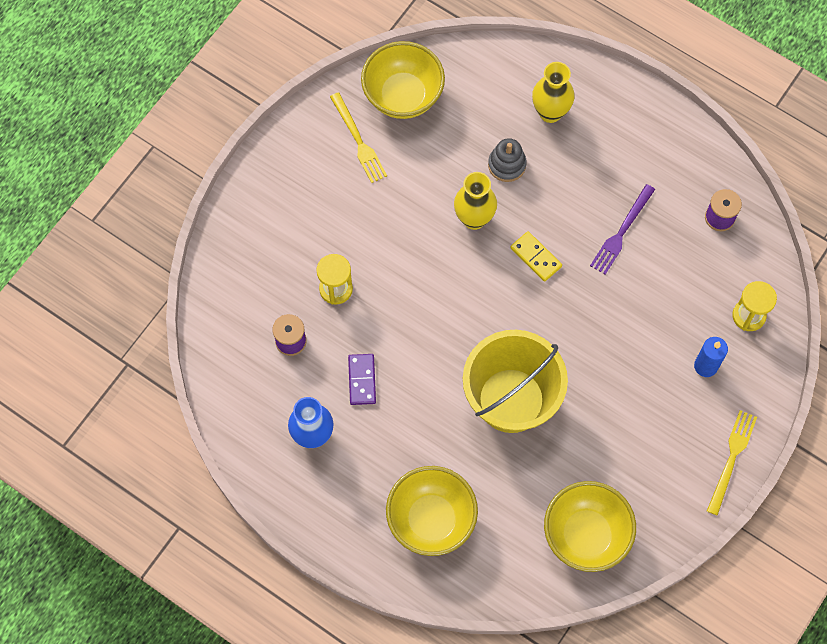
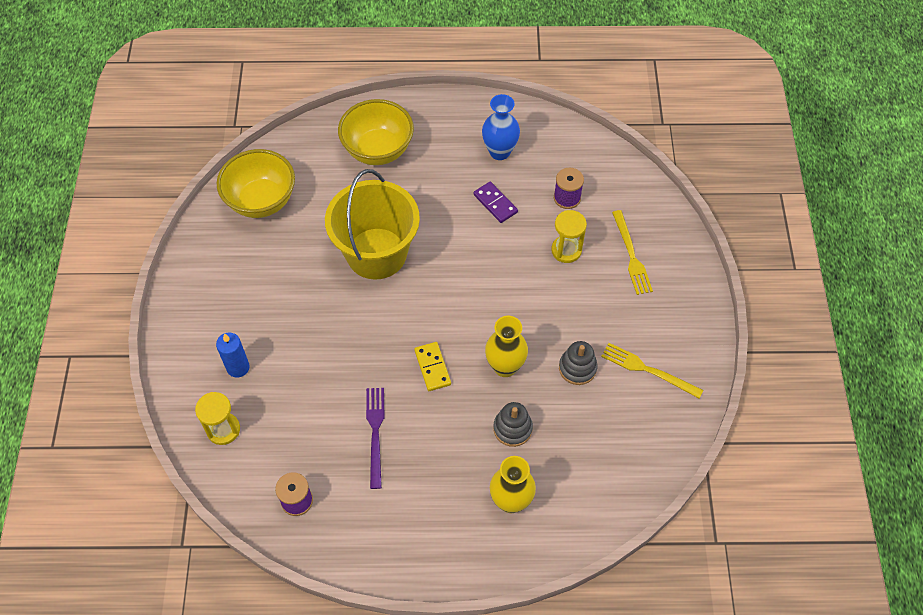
camera: 145 degrees right, 10 degrees down
yellow bowl [361,41,445,119] -> none
yellow domino [510,231,562,282] -> yellow domino turned 60 degrees clockwise [414,342,451,391]
yellow fork [707,410,757,516] -> yellow fork moved to [612,210,653,295]
none -> grey stacking toy [559,341,598,385]

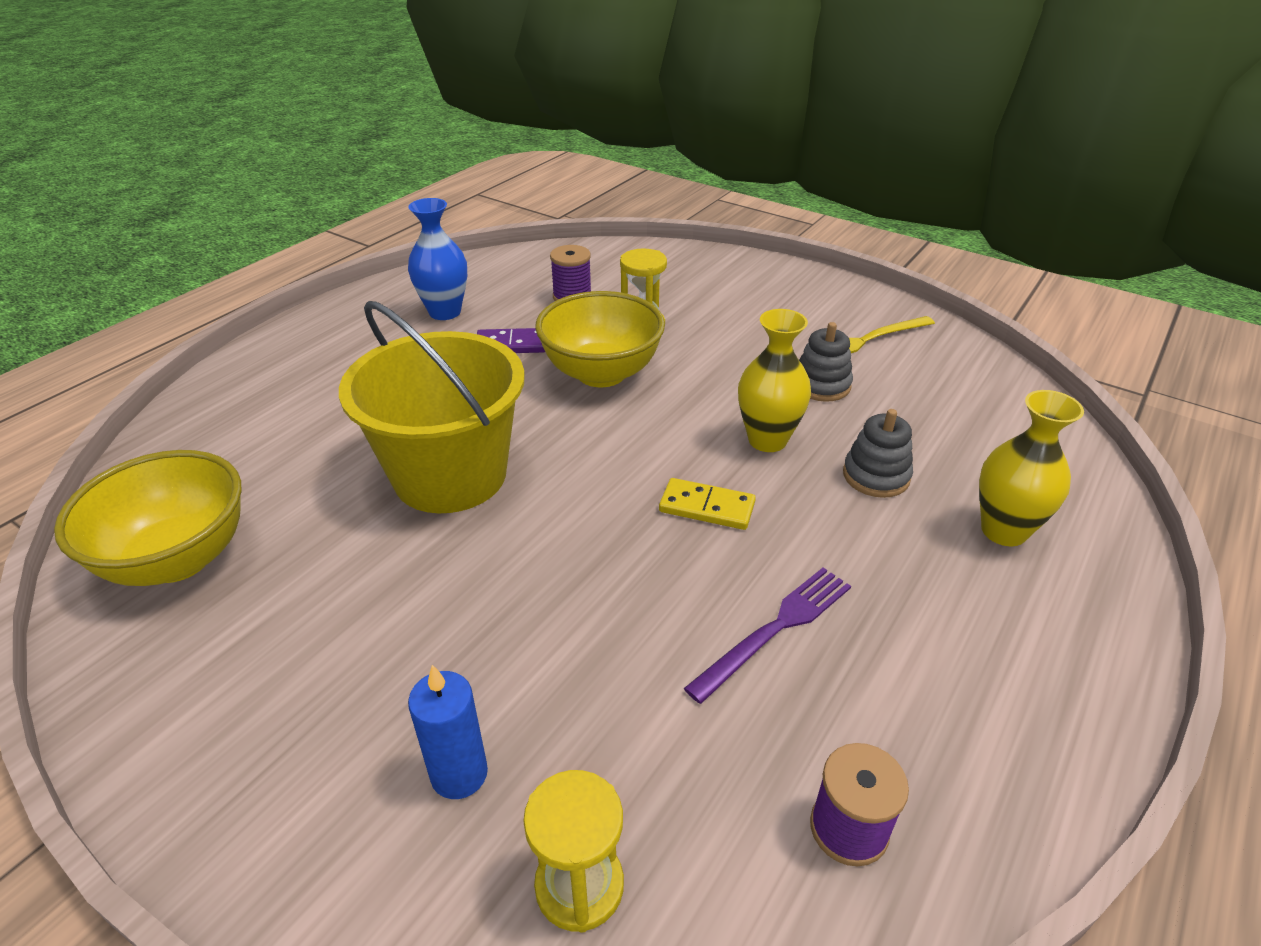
camera: 55 degrees left, 20 degrees down
yellow bowl [338,99,414,165] -> yellow bowl moved to [535,291,665,387]
purple fork [366,388,385,489] -> purple fork turned 105 degrees clockwise [684,567,851,704]
yellow fork [612,210,653,295] -> none

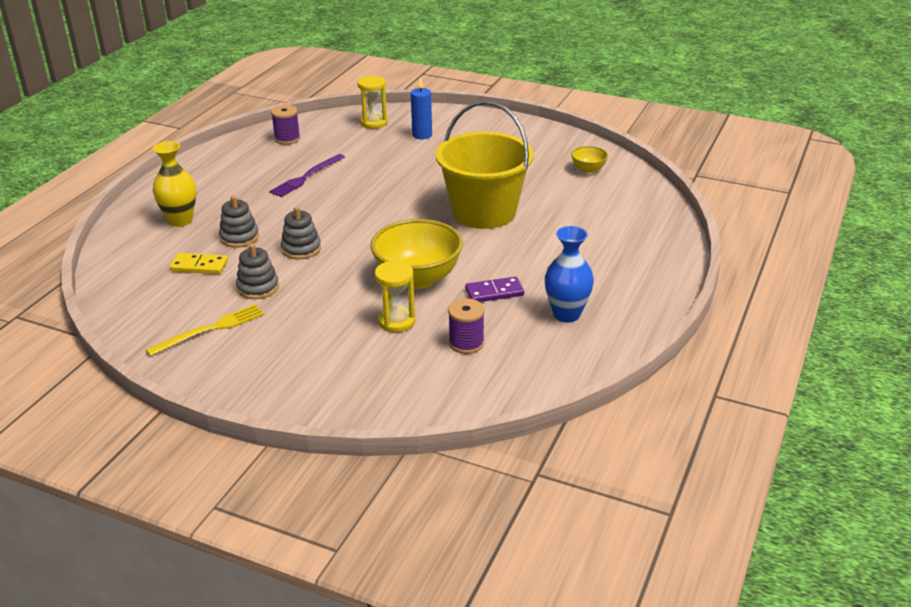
camera: 170 degrees right, 5 degrees down
yellow bowl [54,450,241,586] -> yellow bowl [571,146,608,173], size x0.48
yellow domino [659,478,756,530] -> yellow domino moved to [170,253,228,274]
yellow vase [738,309,811,452] -> grey stacking toy [281,206,321,259]

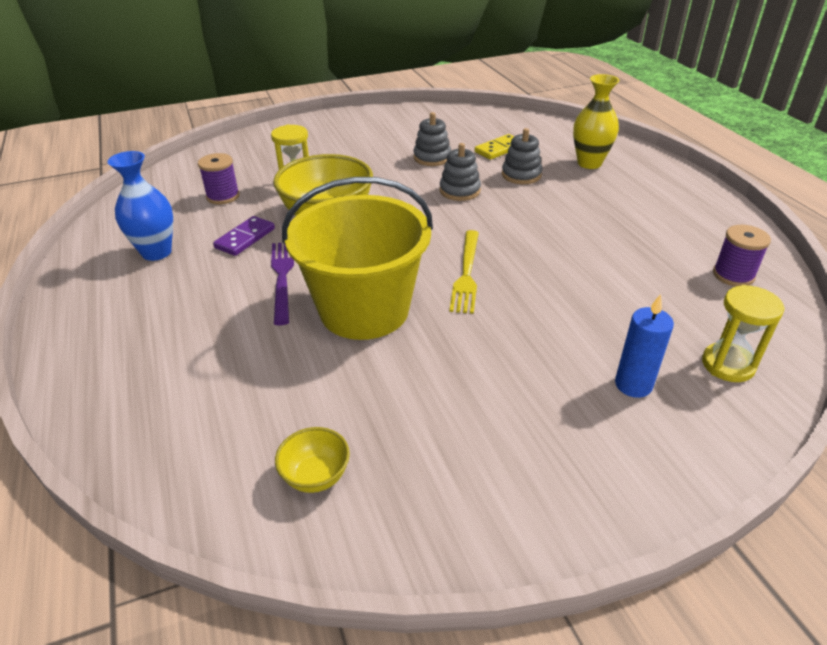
camera: 135 degrees right, 5 degrees up
yellow fork [145,304,265,356] -> yellow fork moved to [449,230,479,314]
purple fork [269,154,345,197] -> purple fork moved to [271,243,294,325]

